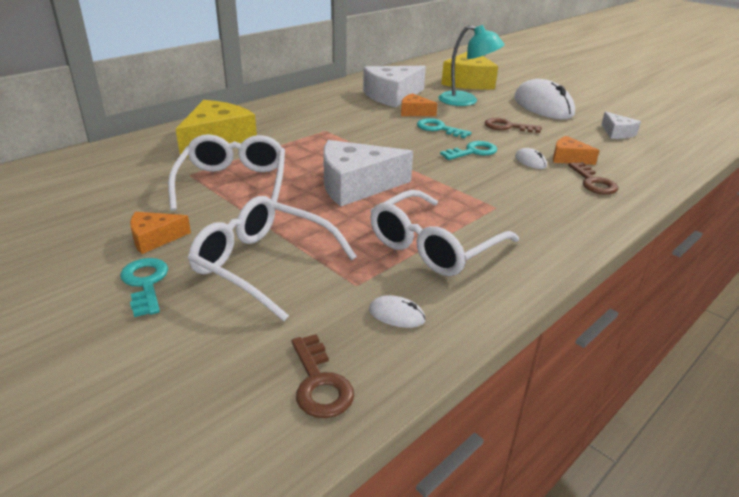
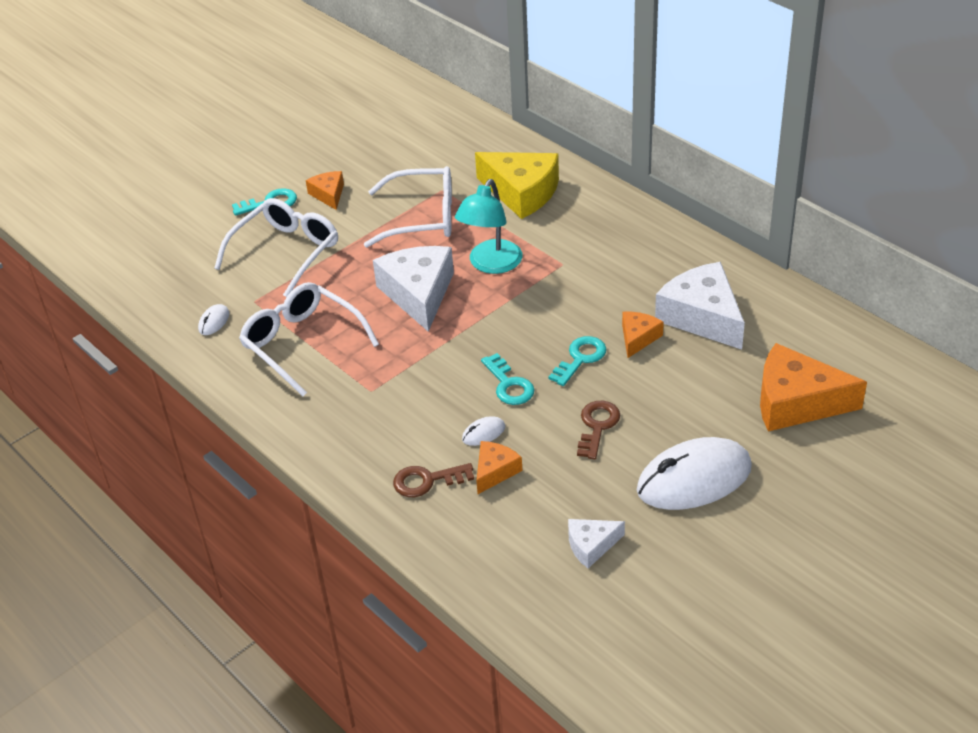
camera: 95 degrees right, 10 degrees up
brown key [291,334,354,418] -> none
turquoise lamp [438,25,505,106] -> turquoise lamp moved to [455,179,522,274]
yellow cheese [441,52,498,90] -> orange cheese [760,343,867,431]

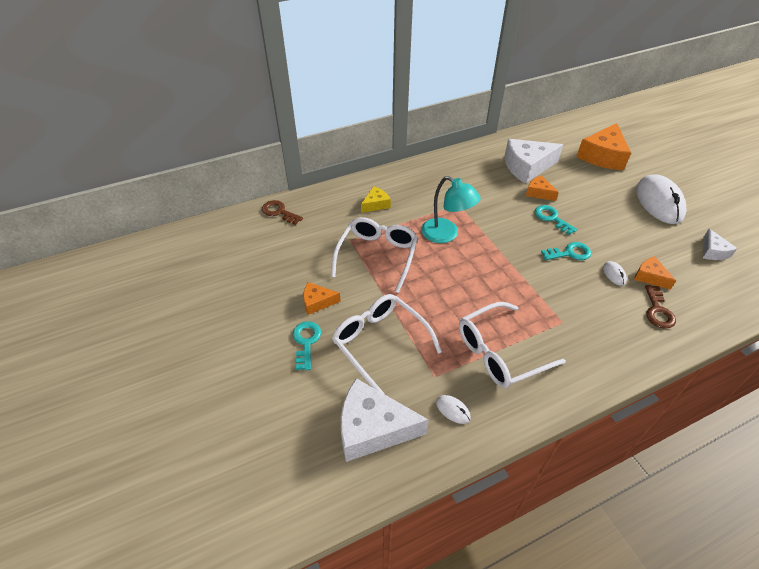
camera: 75 degrees left, 5 degrees up
white cheese [373,246,454,332] -> white cheese moved to [341,378,429,462]
yellow cheese [475,152,559,219] -> yellow cheese [361,186,391,213], size x0.52
brown key [577,401,620,459] -> brown key moved to [262,200,303,225]

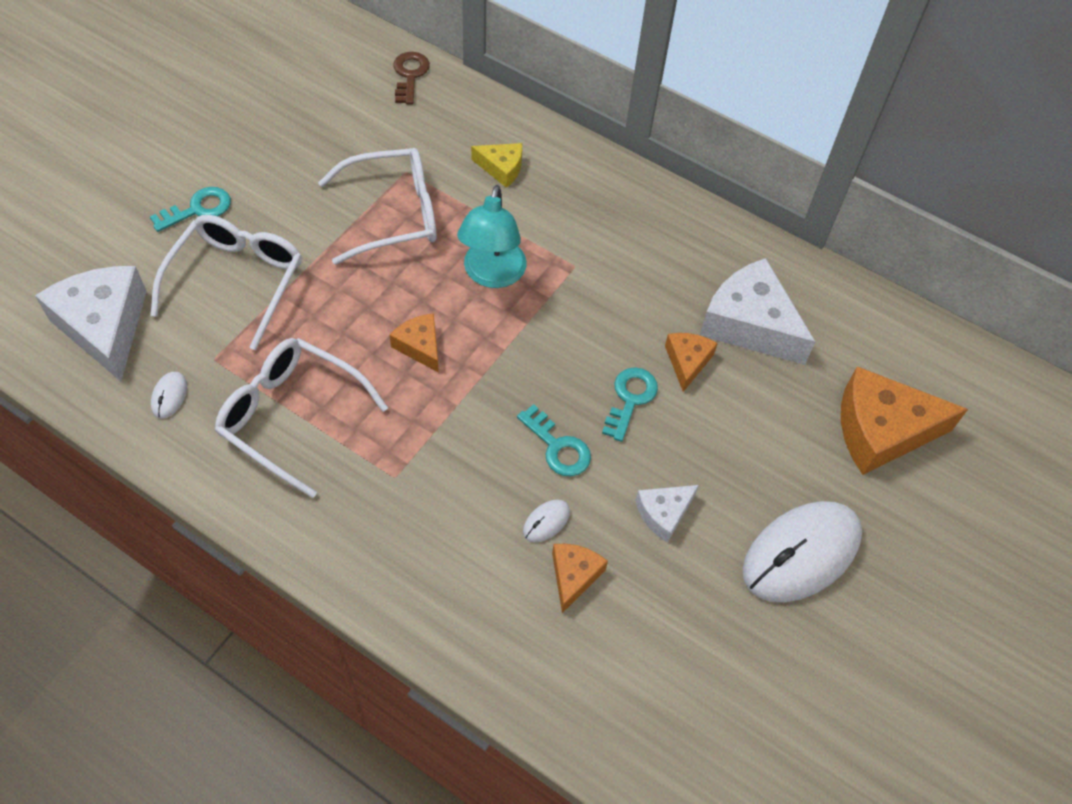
camera: 55 degrees right, 10 degrees up
orange cheese [303,282,341,315] -> orange cheese moved to [390,313,439,373]
brown key [645,285,676,329] -> none
white cheese [703,229,738,260] -> white cheese moved to [635,485,699,543]

